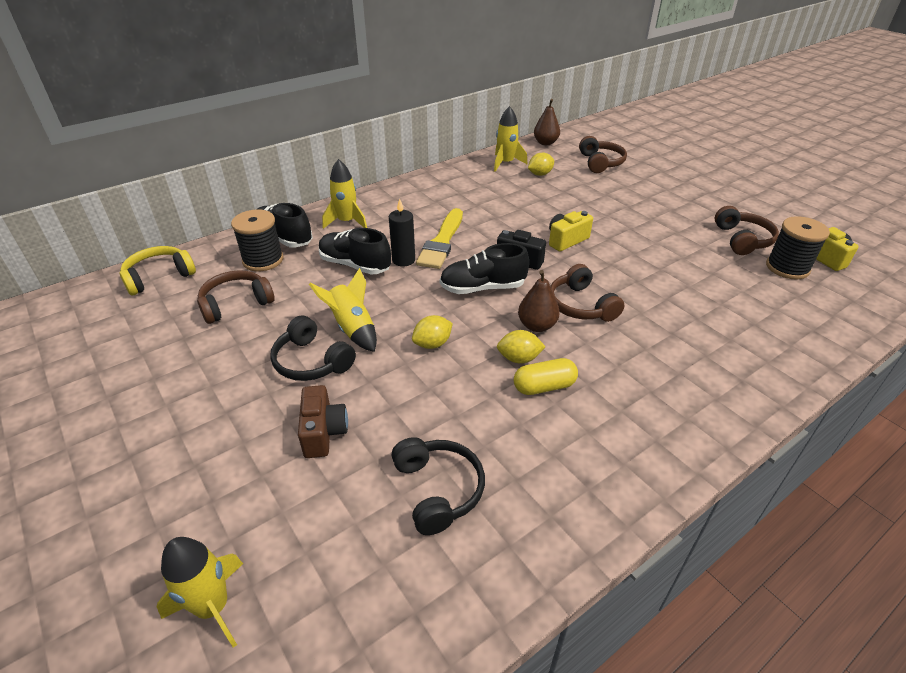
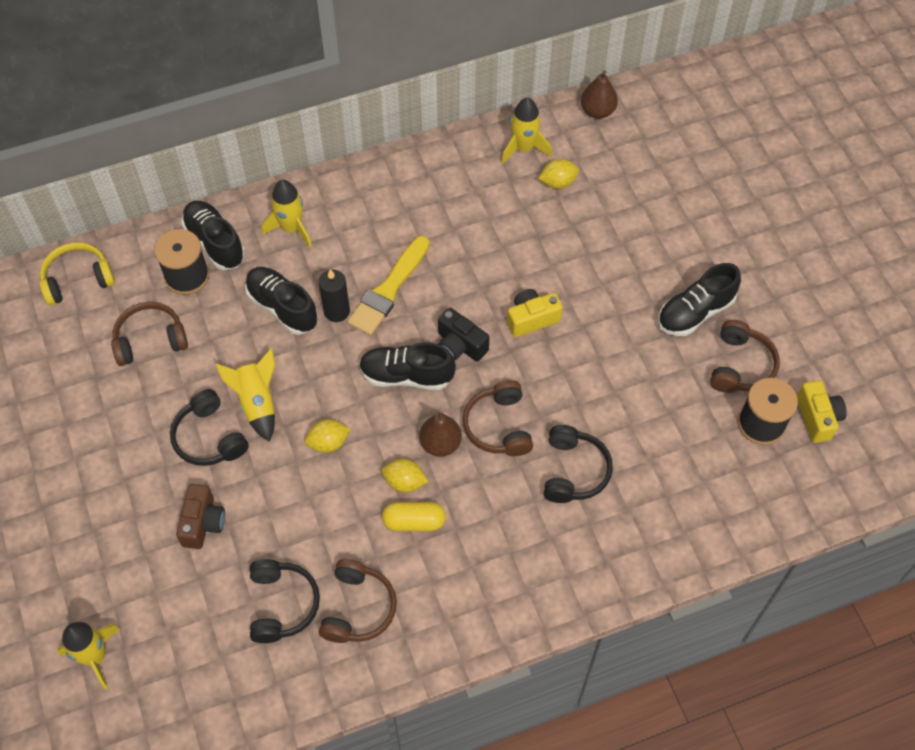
camera: 15 degrees right, 20 degrees up
brown headphones [579,136,627,173] -> brown headphones moved to [319,559,397,643]
none -> black headphones [544,425,613,503]
none -> black shoe [658,263,741,336]

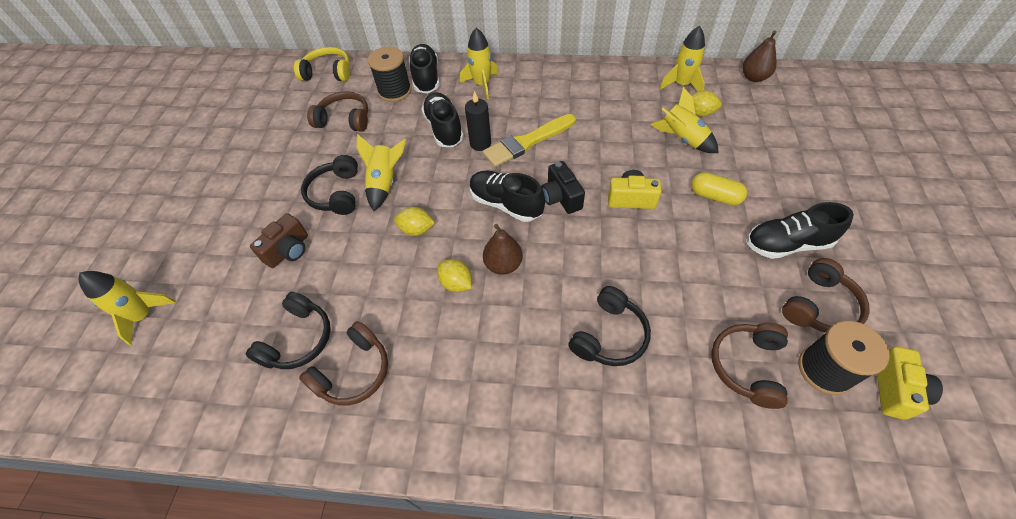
camera: 30 degrees right, 5 degrees down
yellow capsule [382,502,446,531] -> yellow capsule moved to [691,172,747,205]
brown headphones [463,380,533,456] -> brown headphones moved to [711,323,788,409]
none -> yellow rocket [650,87,718,153]

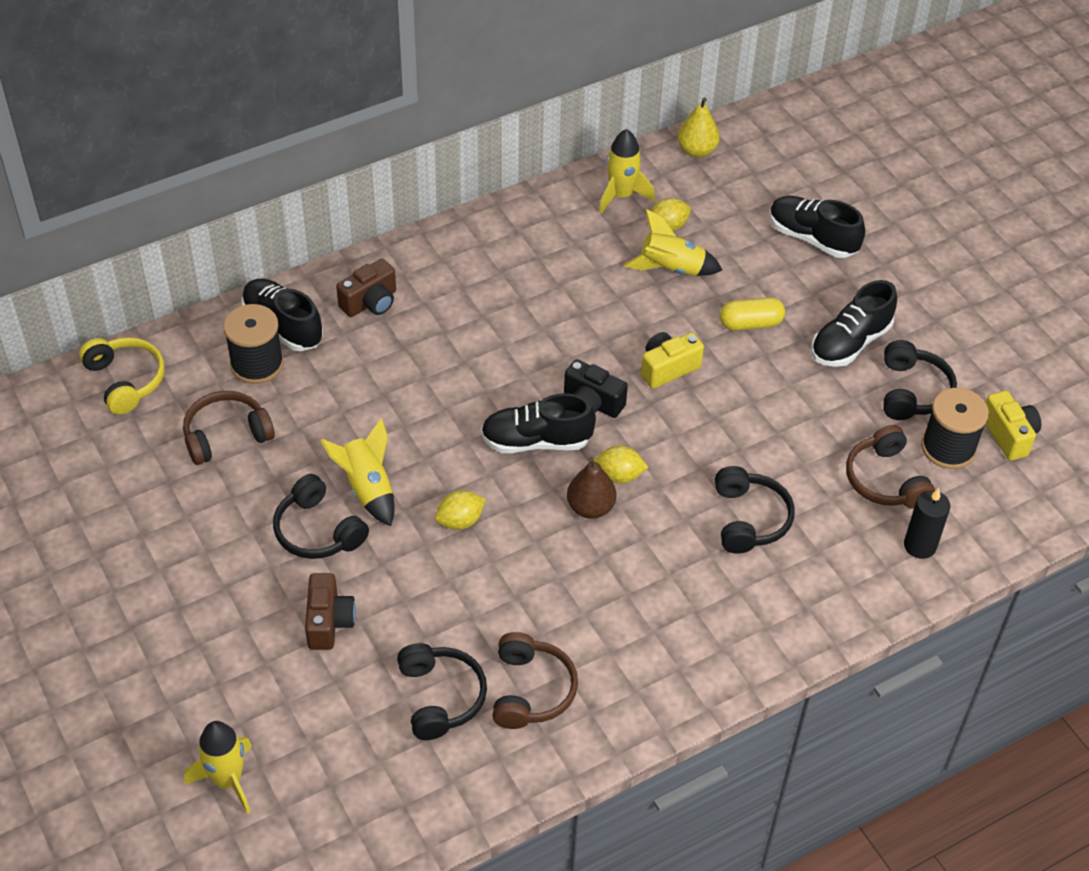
camera: 40 degrees left, 5 degrees down
yellow headphones [294,47,350,81] -> yellow headphones turned 90 degrees clockwise [79,337,165,415]
black shoe [421,92,464,147] -> black shoe moved to [769,196,865,258]
yellow lemon [437,259,472,292] -> yellow lemon moved to [594,446,649,483]
yellow rocket [460,28,499,99] -> brown camera [336,259,396,317]
black candle [465,91,491,151] -> black candle moved to [904,488,950,559]
yellow brush [483,114,576,167] -> none
brown pear [743,30,777,82] -> yellow pear [678,97,720,157]
brown headphones [782,258,870,333] -> black headphones [883,340,957,420]

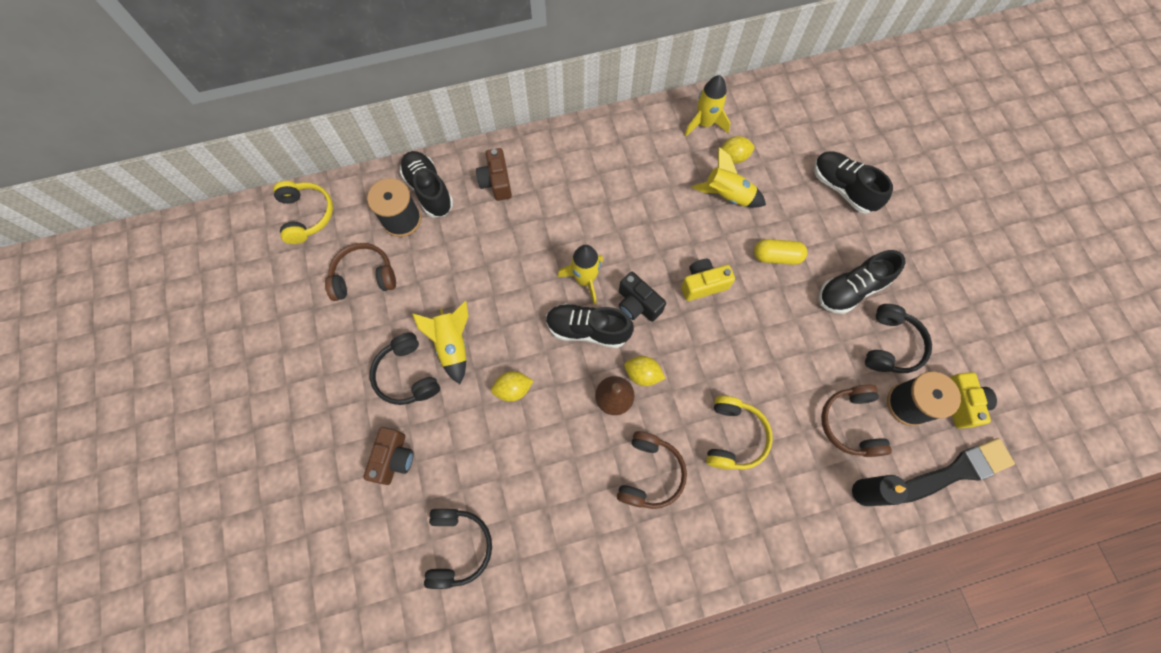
camera: 15 degrees right, 20 degrees up
yellow rocket [184,721,252,814] -> yellow rocket moved to [558,245,603,305]
brown camera [336,259,396,317] -> brown camera turned 105 degrees clockwise [476,148,512,201]
brown headphones [493,632,578,729] -> brown headphones moved to [617,431,687,509]
yellow pear [678,97,720,157] -> none
black headphones [715,466,794,554] -> yellow headphones [706,396,772,470]
none -> black brush [903,438,1015,503]

